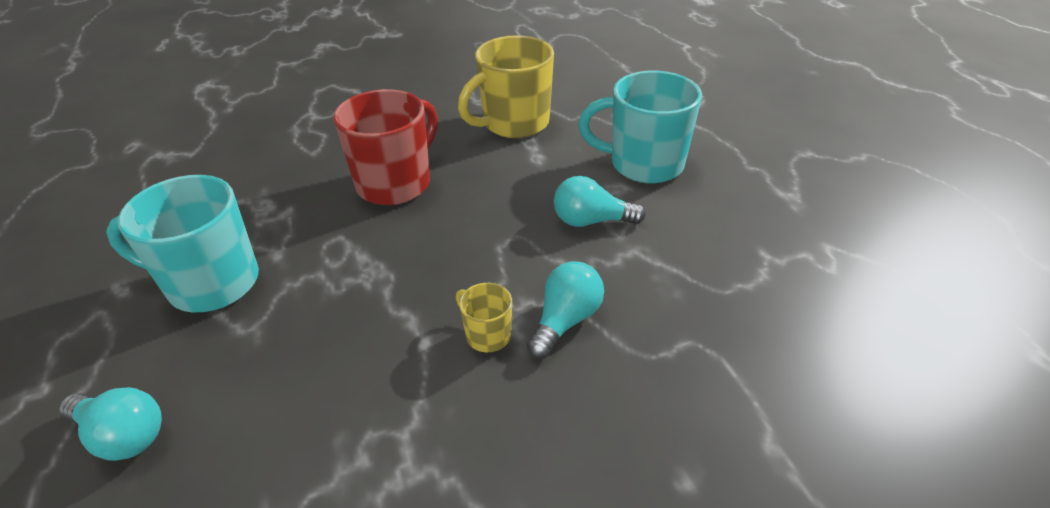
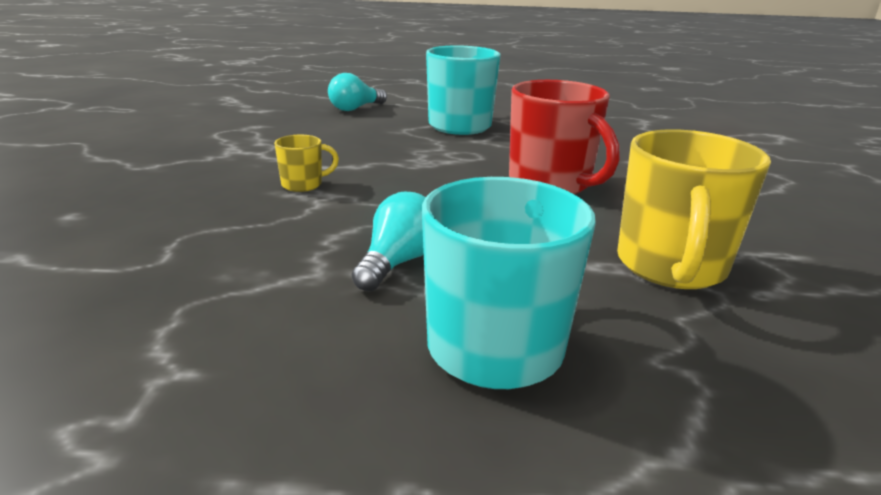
camera: 110 degrees right, 15 degrees down
yellow mug [458,35,554,138] -> yellow mug turned 150 degrees counterclockwise [617,129,771,289]
turquoise light bulb [527,261,604,359] -> none

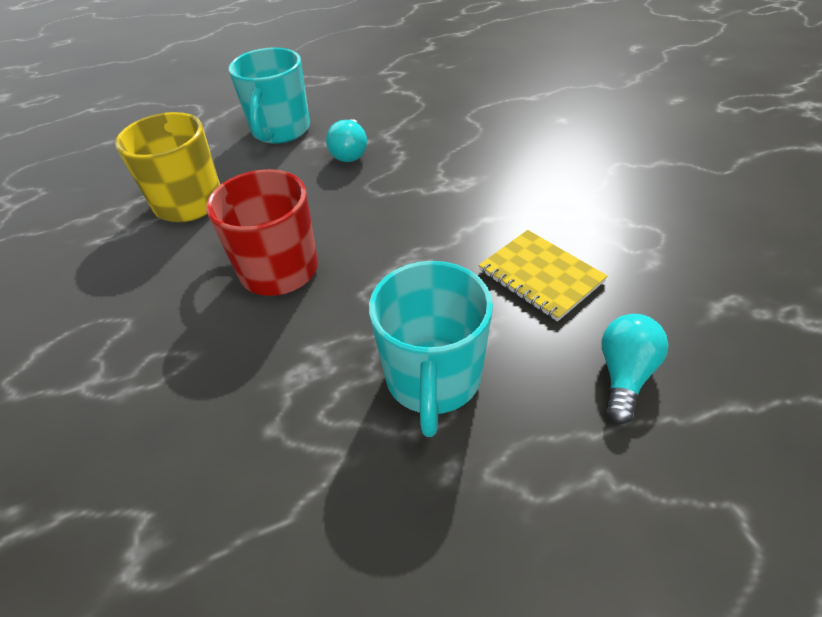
camera: 160 degrees right, 20 degrees up
yellow mug [274,135,339,192] -> none
none -> yellow notebook [479,230,607,322]

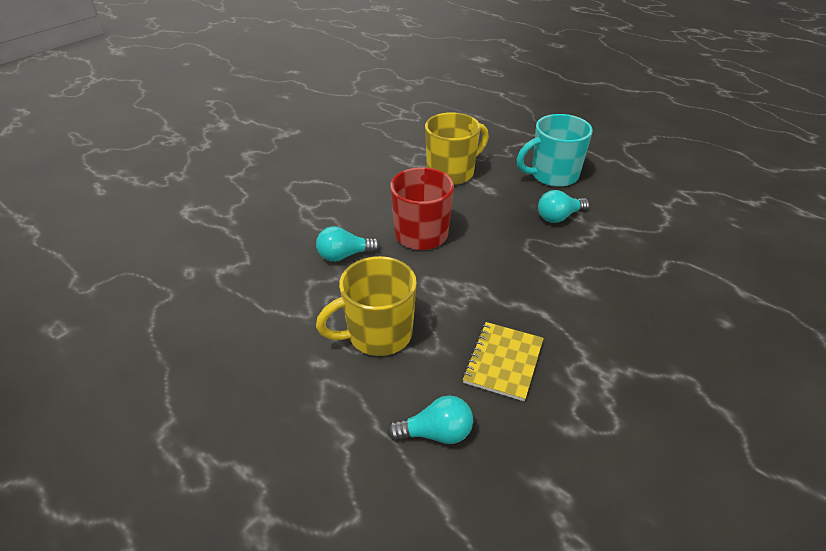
camera: 60 degrees right, 5 degrees down
turquoise mug [369,261,493,437] -> yellow mug [316,256,417,356]
none -> turquoise light bulb [316,226,380,262]

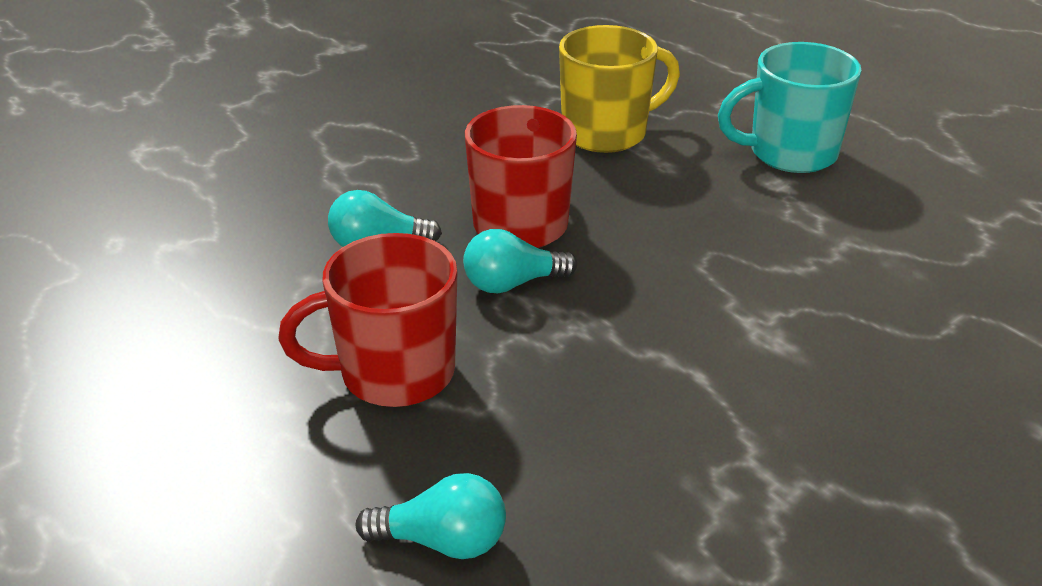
camera: 10 degrees right, 5 degrees down
yellow mug [316,256,417,356] -> red mug [278,233,457,407]
yellow notebook [462,322,544,401] -> none
turquoise light bulb [538,190,589,223] -> turquoise light bulb moved to [463,229,577,293]

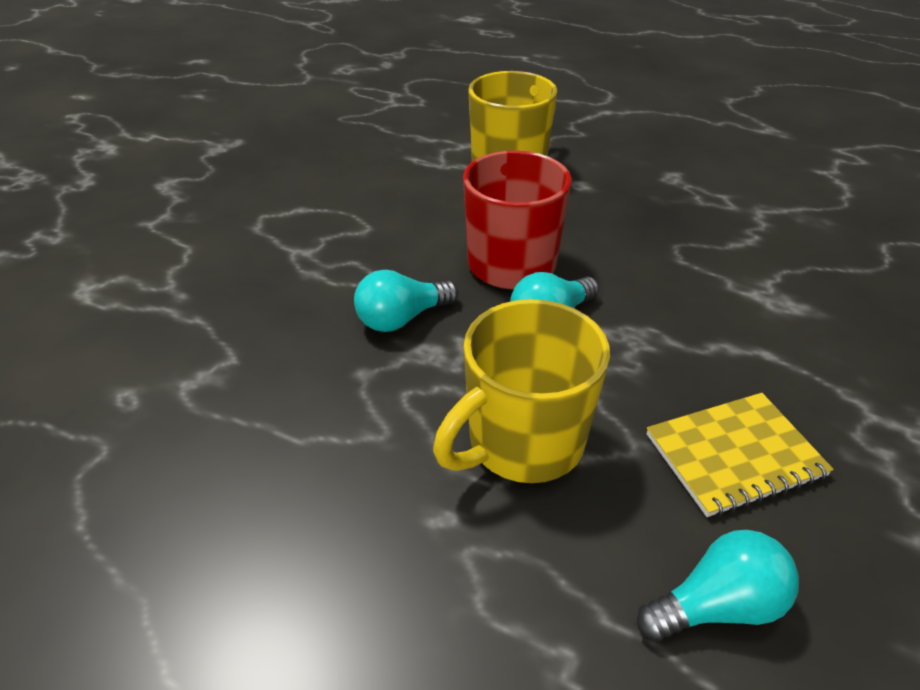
camera: 25 degrees left, 5 degrees up
red mug [278,233,457,407] -> yellow mug [433,299,610,483]
turquoise mug [718,42,862,173] -> none
none -> yellow notebook [647,393,834,517]

